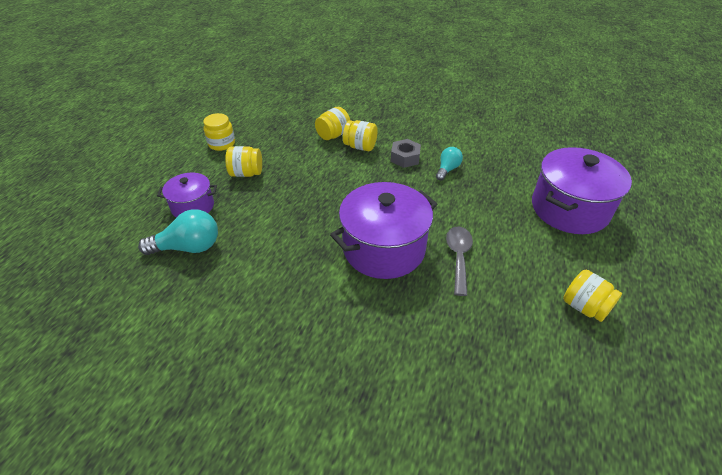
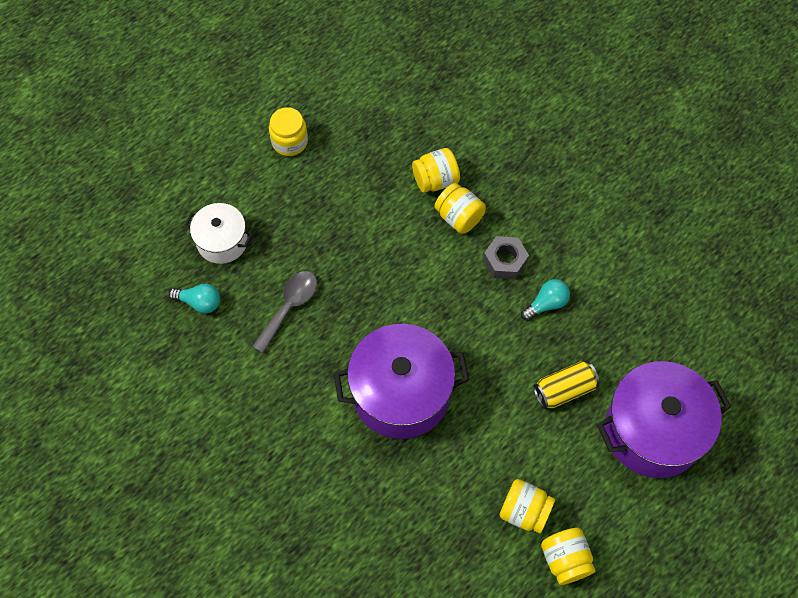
camera: 25 degrees right, 20 degrees up
turquoise light bulb [138,209,218,255] -> turquoise light bulb [169,284,220,314], size x0.61
purple pot [157,173,217,218] -> white pot [185,203,253,264]
yellow jar [225,146,262,177] -> yellow jar moved to [500,479,555,534]
grey spoon [446,227,473,296] -> grey spoon moved to [252,271,317,353]
none -> yellow can [533,361,599,409]

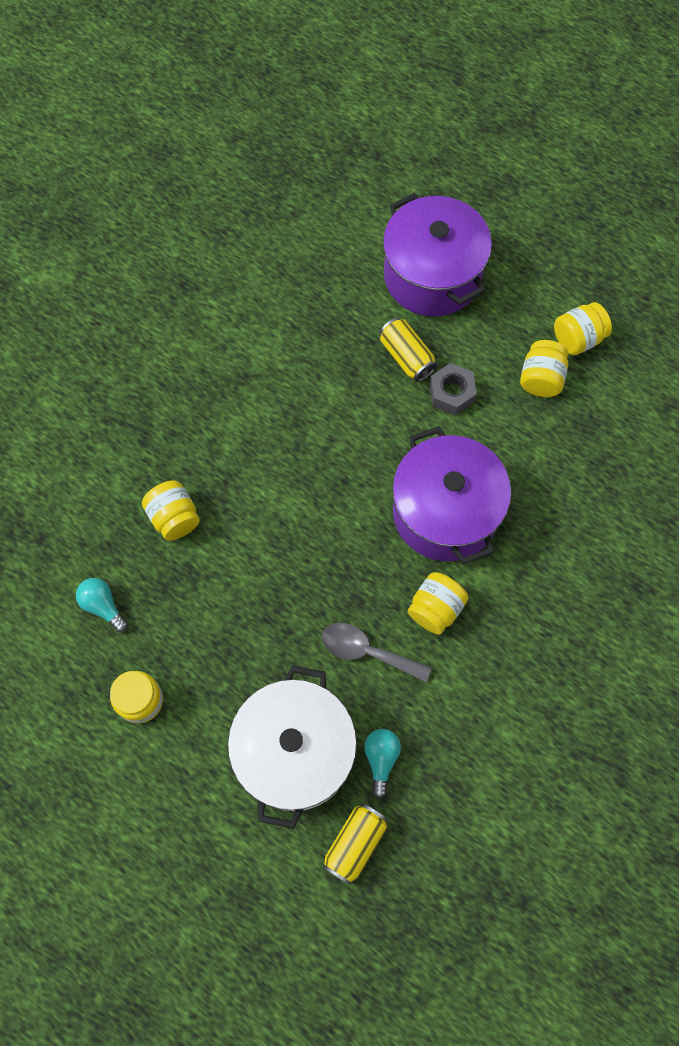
camera: 100 degrees left, 5 degrees up
white pot [185,203,253,264] -> white pot [228,665,357,829], size x1.79
yellow jar [435,183,486,234] -> yellow jar moved to [408,572,468,635]
grey nut [483,236,529,279] -> grey nut moved to [429,363,477,415]
turquoise light bulb [521,279,570,321] -> turquoise light bulb moved to [76,578,128,632]
none -> yellow can [323,803,387,885]

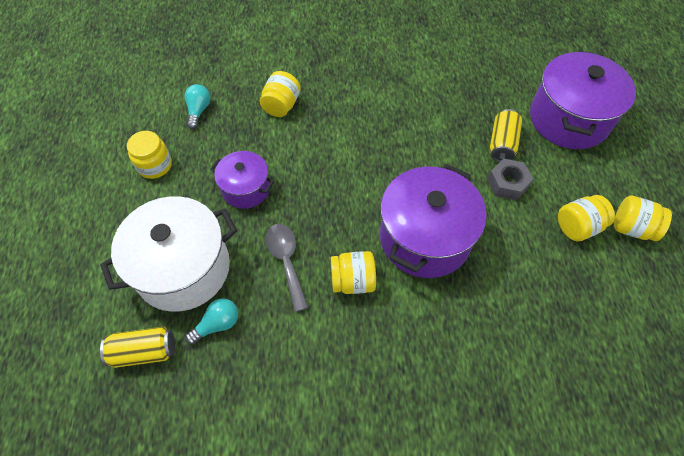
camera: 50 degrees right, 10 degrees down
none -> purple pot [210,151,274,209]

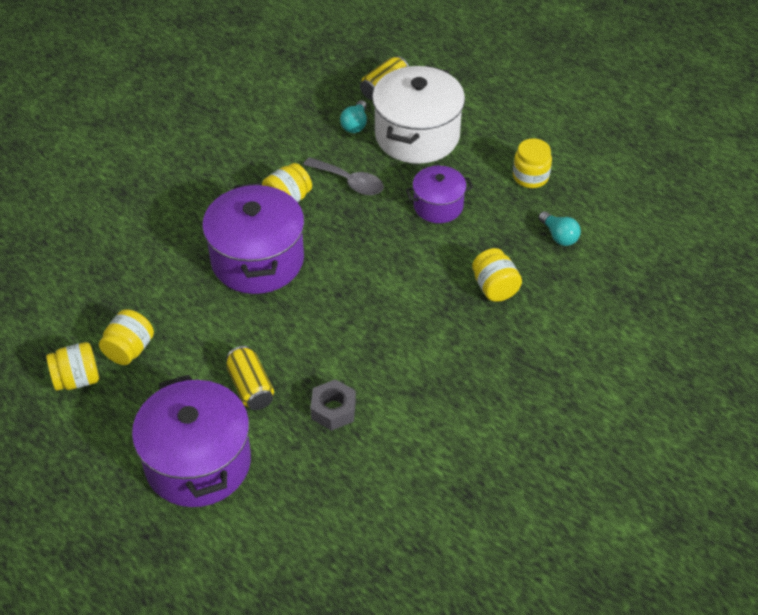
camera: 140 degrees right, 10 degrees down
grey nut [487,158,533,200] -> grey nut moved to [310,379,356,431]

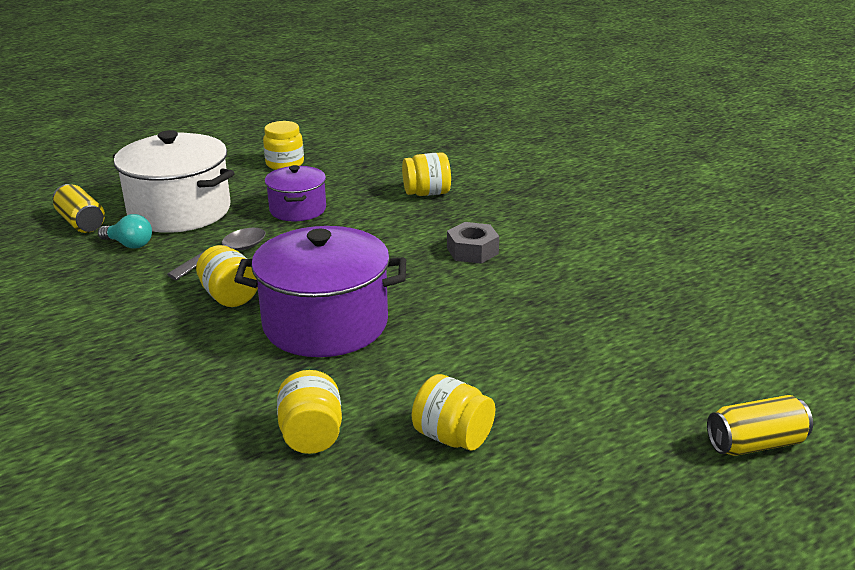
camera: 80 degrees left, 20 degrees down
yellow jar [46,342,99,391] -> yellow jar moved to [277,370,342,454]
purple pot [132,375,251,507] -> none
yellow can [226,346,274,410] -> yellow can moved to [707,395,813,456]
grey nut [310,379,356,431] -> grey nut moved to [447,222,499,264]
turquoise light bulb [538,211,581,246] -> none

